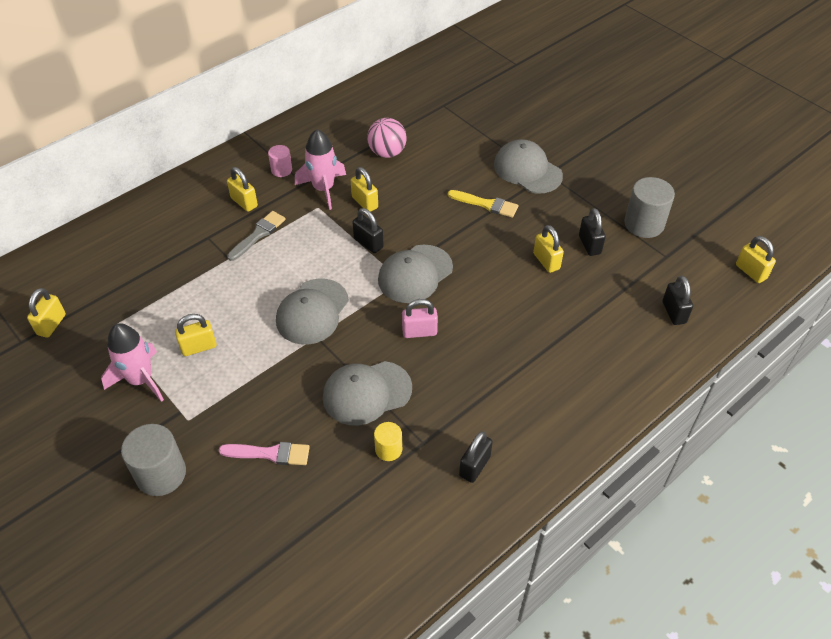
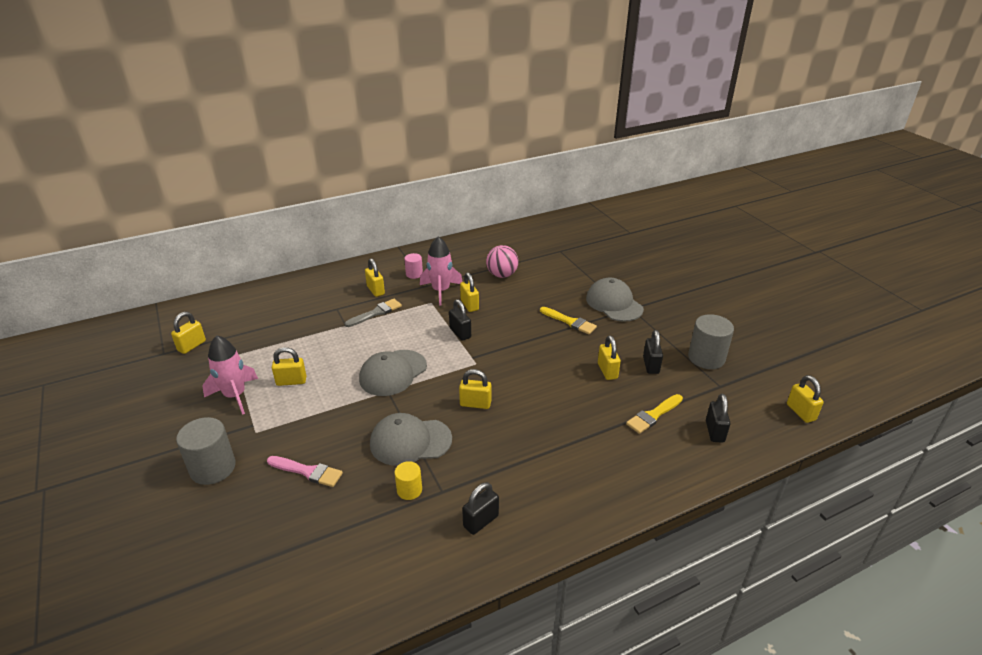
camera: 15 degrees right, 15 degrees down
grey cap [378,245,453,303] -> none
pink padlock [402,299,438,338] -> yellow padlock [459,369,491,409]
none -> yellow brush [626,394,683,434]

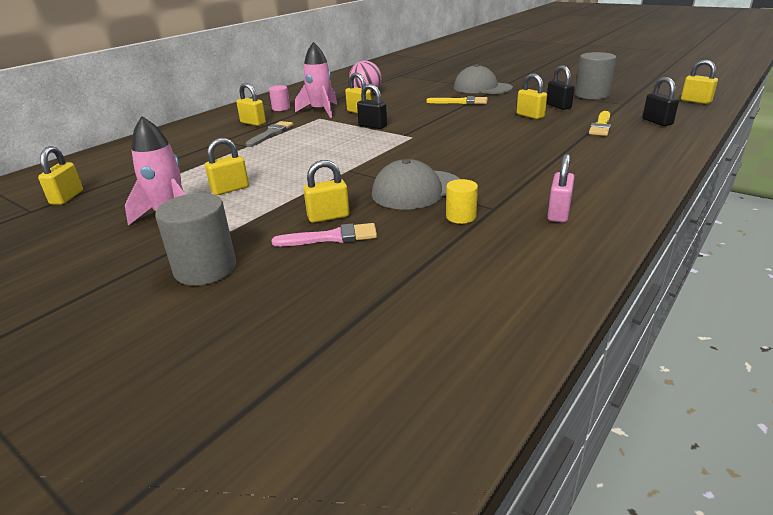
camera: 25 degrees left, 5 degrees down
grey cap [359,350,427,396] -> none
yellow padlock [459,369,491,409] -> yellow padlock moved to [303,160,349,223]
black padlock [462,482,499,535] -> pink padlock [547,154,575,223]

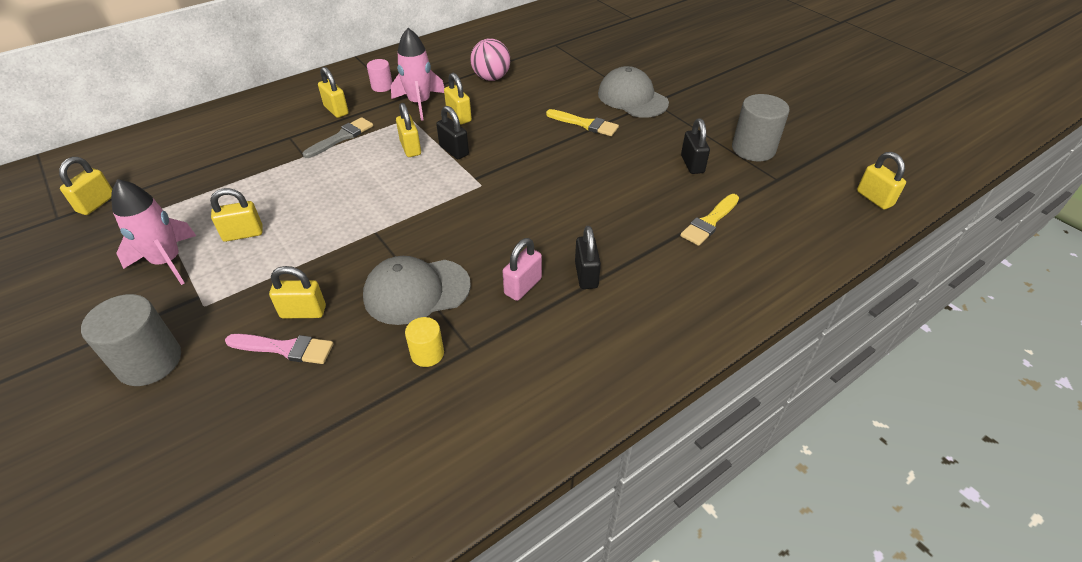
camera: 15 degrees right, 15 degrees up
yellow padlock [516,73,547,119] -> yellow padlock moved to [396,103,421,157]
pink padlock [547,154,575,223] -> pink padlock moved to [503,238,542,301]
black padlock [643,77,679,126] -> black padlock moved to [575,226,601,289]

